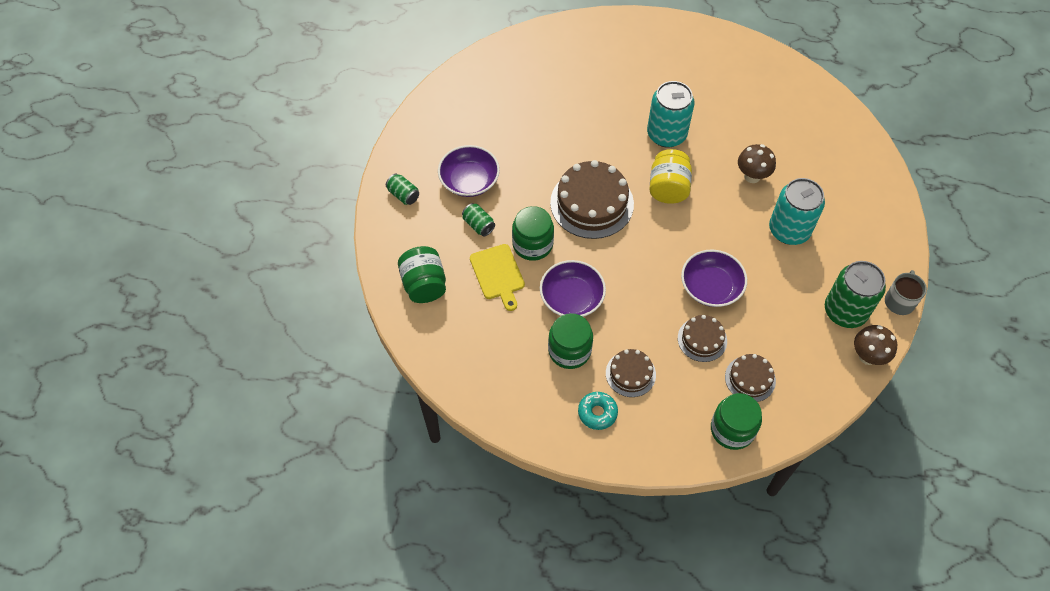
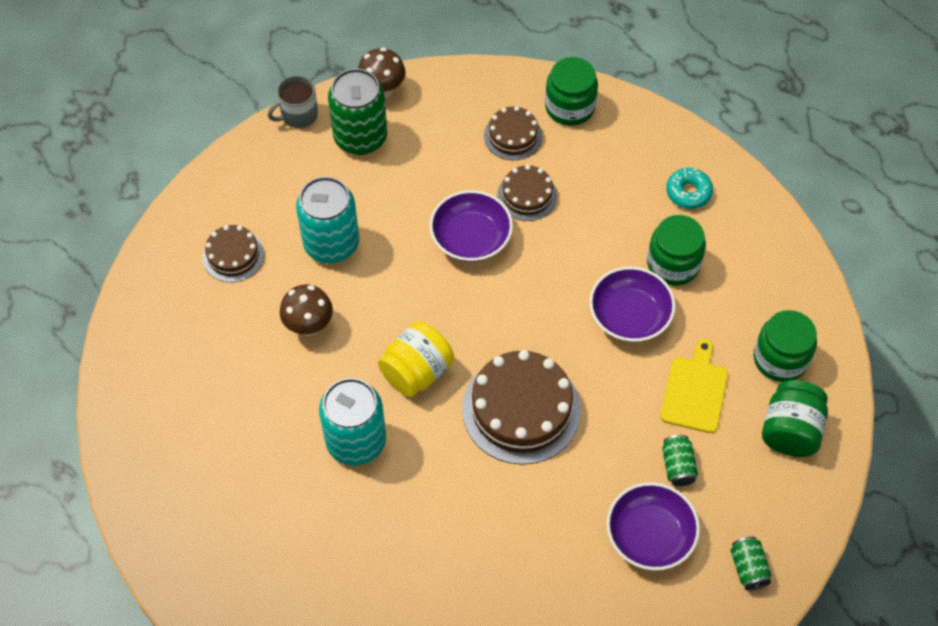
camera: 145 degrees left, 0 degrees up
green jar [512,206,554,261] -> green jar moved to [754,310,817,382]
brown cake [606,349,656,397] -> brown cake moved to [202,225,264,282]

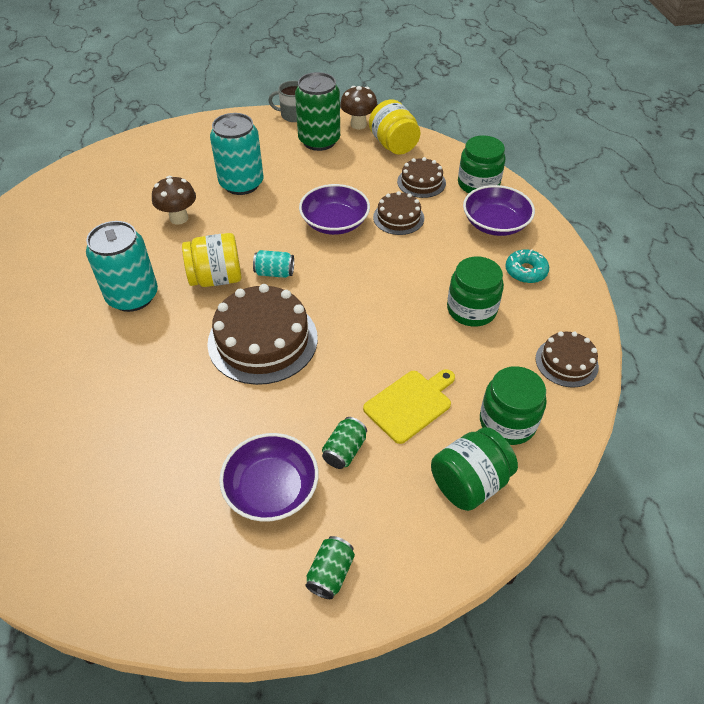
camera: 35 degrees right, 10 degrees down
brown cake [202,225,264,282] -> brown cake moved to [535,331,599,388]
purple bowl [589,266,676,342] -> purple bowl moved to [463,185,535,236]
none -> turquoise can [253,250,294,278]
none -> yellow jar [369,99,421,155]

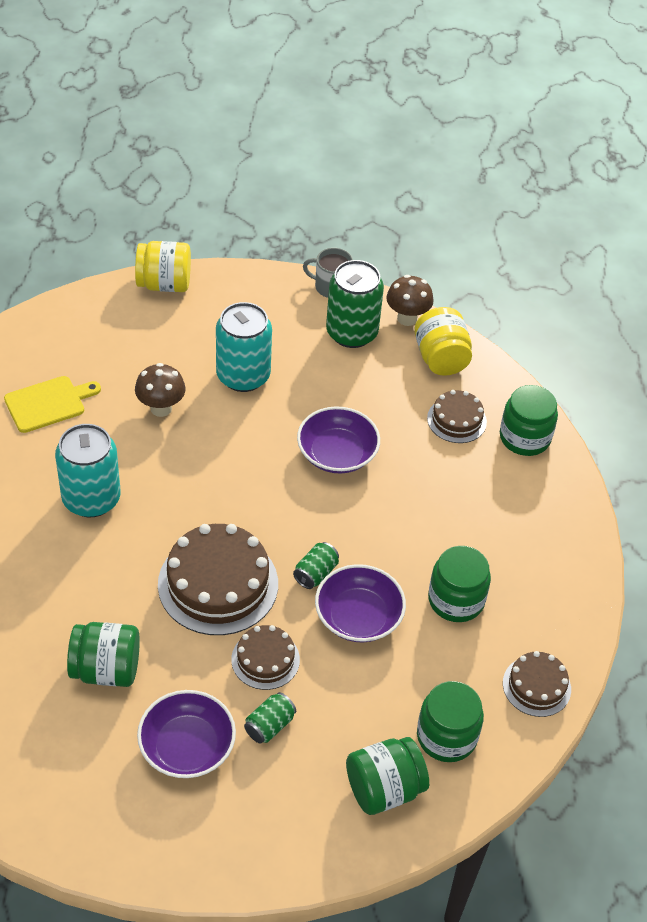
camera: 10 degrees right, 0 degrees up
yellow jar [182,233,242,287] -> yellow jar moved to [135,241,191,292]
turquoise can [253,250,294,278] -> none
green can [306,536,355,599] -> green can moved to [293,542,339,589]
yellow cutting board [363,369,455,444] -> yellow cutting board moved to [4,376,101,433]
brown cake [373,191,424,235] -> brown cake moved to [231,625,300,690]
purple bowl [463,185,535,236] -> purple bowl moved to [315,564,406,642]
turquoise donut [505,249,549,283] -> none
none -> green jar [67,622,140,687]

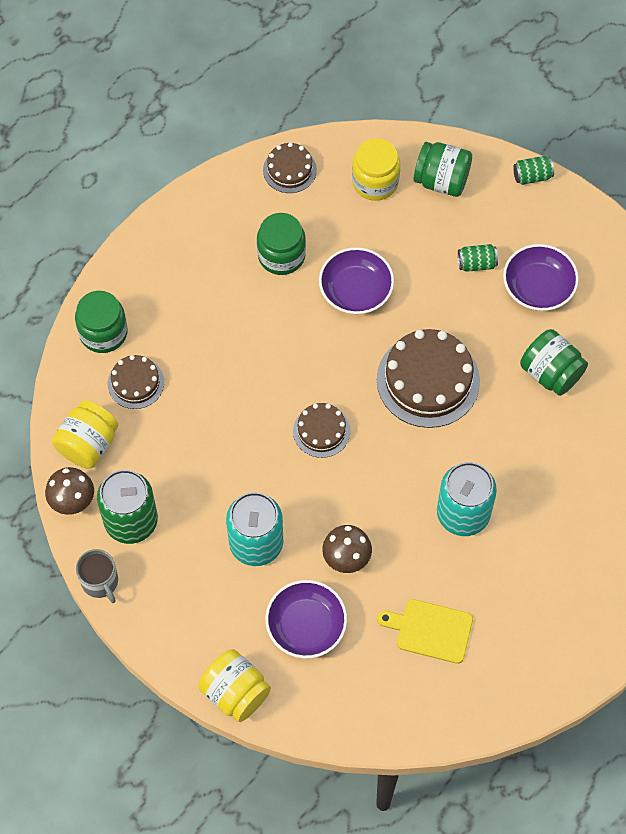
camera: 135 degrees left, 15 degrees up
brown cake [231,625,300,690] -> brown cake moved to [293,403,350,458]
green can [293,542,339,589] -> green can moved to [513,156,554,185]
purple bowl [297,406,380,474] -> purple bowl moved to [265,580,347,659]
green jar [417,681,484,762] -> yellow jar [352,138,400,201]

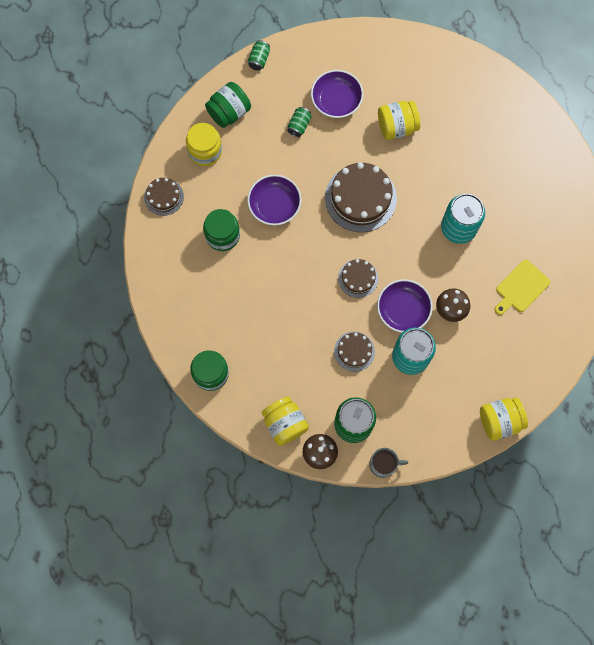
camera: 60 degrees left, 10 degrees up
brown cake [108,355,164,409] -> brown cake moved to [334,332,375,372]
purple bowl [265,580,347,659] -> purple bowl moved to [377,279,433,333]
green jar [520,329,588,396] -> yellow jar [378,101,420,140]

